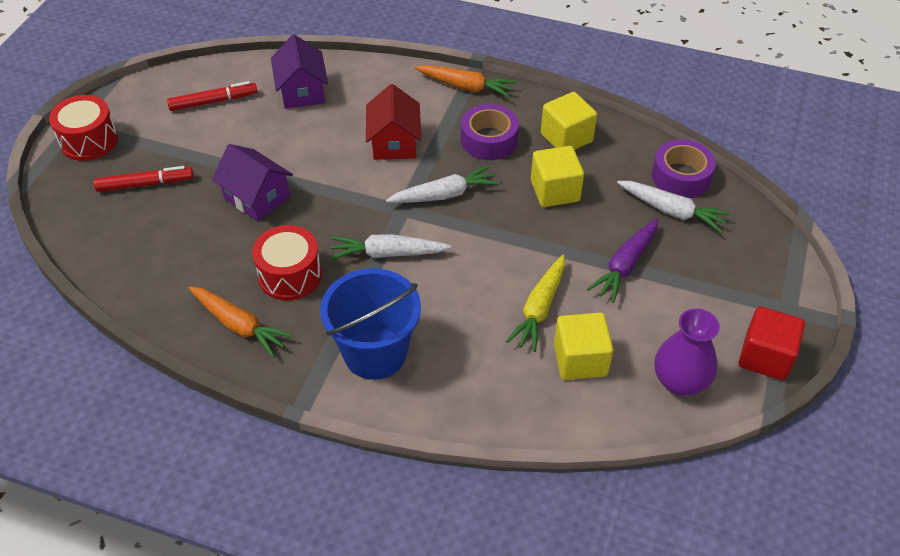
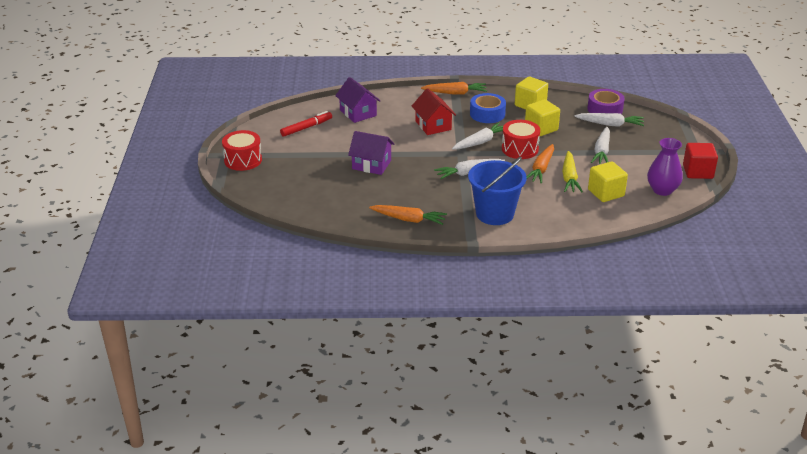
camera: 20 degrees left, 15 degrees down
red marker [94,166,193,192] -> none
red drum [252,225,322,301] -> red drum moved to [502,120,540,159]
purple tape [461,104,519,160] -> blue tape [470,93,506,123]
purple carrot [587,219,658,303] -> white carrot [591,127,610,164]
none -> orange carrot [527,144,554,183]

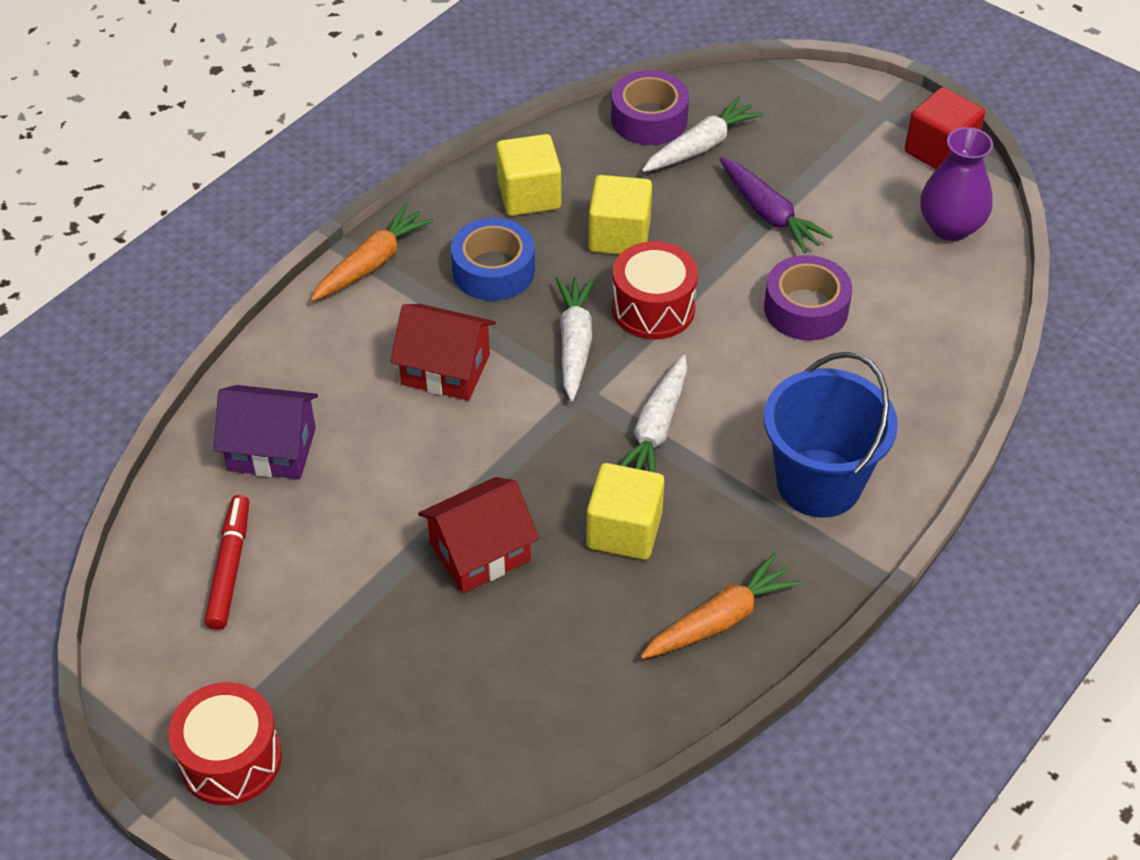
camera: 50 degrees left, 15 degrees up
purple house [348,131,394,175] -> red house [418,477,539,593]
orange carrot [527,144,554,183] -> none
yellow carrot [562,151,583,192] -> purple tape [764,255,852,341]
yellow cube [588,161,628,202] -> yellow cube moved to [586,463,665,560]
white carrot [591,127,610,164] -> purple carrot [720,157,833,254]

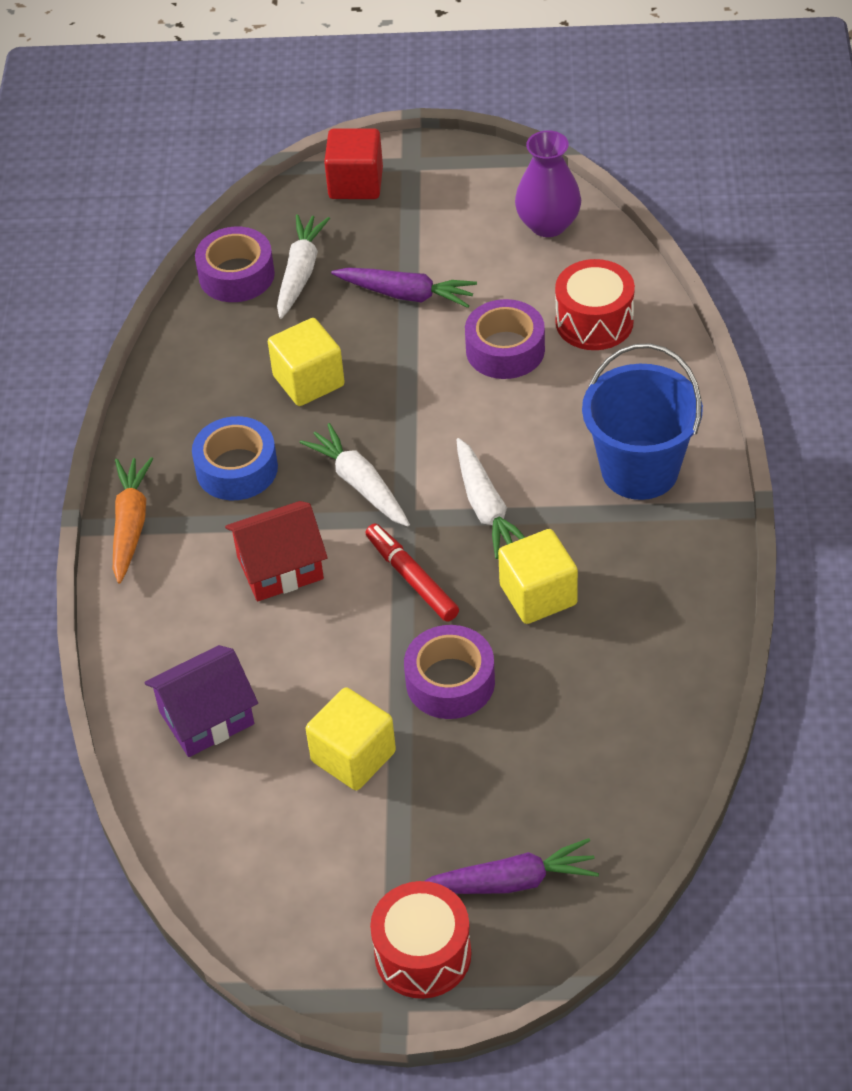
camera: 35 degrees left, 0 degrees up
red marker [204,495,249,630] -> red marker moved to [366,524,459,622]
red house [418,477,539,593] -> purple tape [404,625,495,719]
yellow cube [496,134,561,216] -> yellow cube moved to [306,687,396,790]
red drum [612,241,698,339] -> red drum moved to [555,259,635,350]
orange carrot [640,553,802,659] -> none
red cube [905,87,985,169] -> red cube moved to [324,129,383,199]
none -> purple carrot [425,838,599,894]

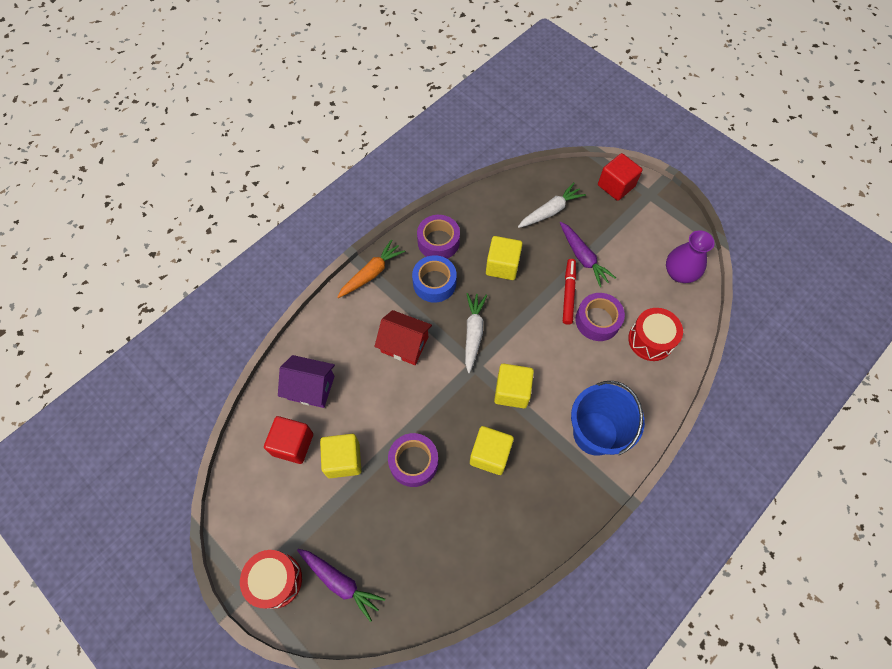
camera: 40 degrees right, 15 degrees up
purple tape [195,227,275,302] -> purple tape moved to [417,215,460,259]
red marker [366,524,459,622] -> red marker moved to [563,259,576,325]
white carrot [456,438,525,559] -> yellow cube [494,364,534,408]
none -> red cube [264,416,313,464]

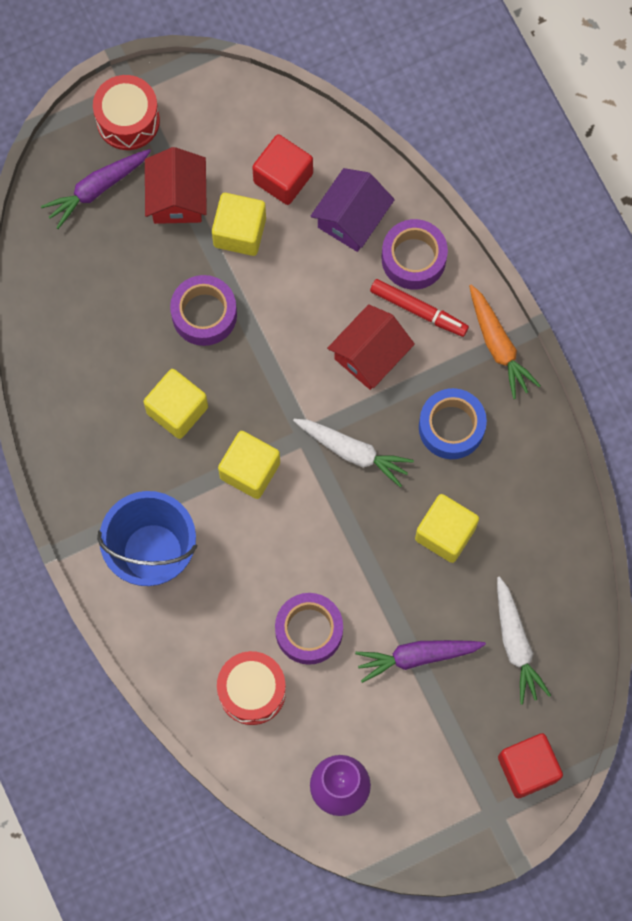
camera: 110 degrees right, 10 degrees up
purple tape [417,215,460,259] -> purple tape moved to [382,219,448,290]
red marker [563,259,576,325] -> red marker moved to [370,279,469,337]
none -> red house [145,147,207,224]

